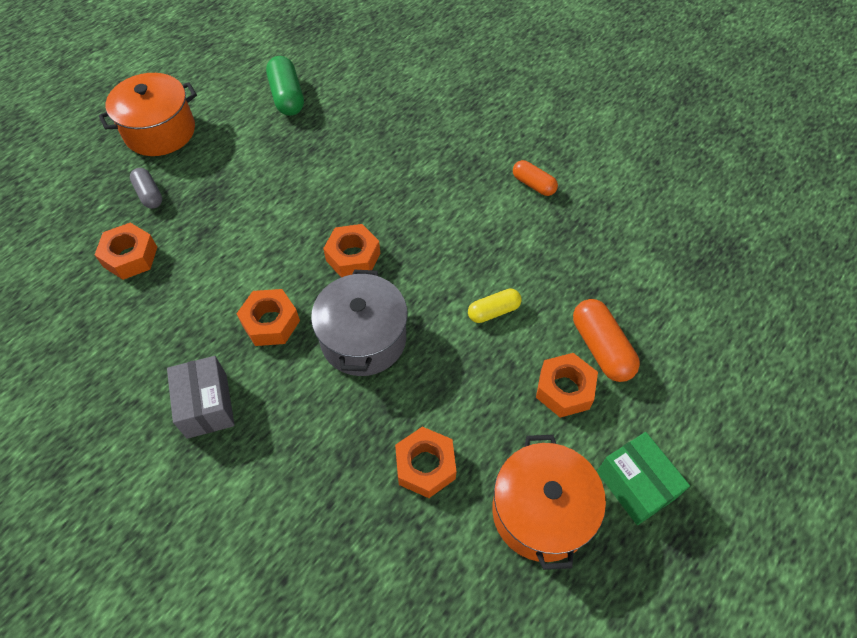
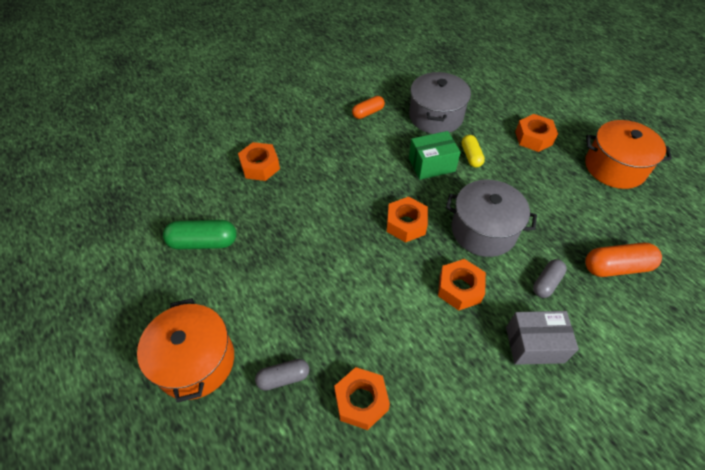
camera: 75 degrees left, 5 degrees down
orange nut [395,427,457,498] -> orange nut moved to [238,142,280,181]
orange capsule [573,299,640,382] -> orange capsule moved to [585,243,662,277]
green box [597,432,690,525] -> green box moved to [409,131,461,180]
none -> grey pot [409,72,471,134]
none -> grey capsule [533,259,567,298]

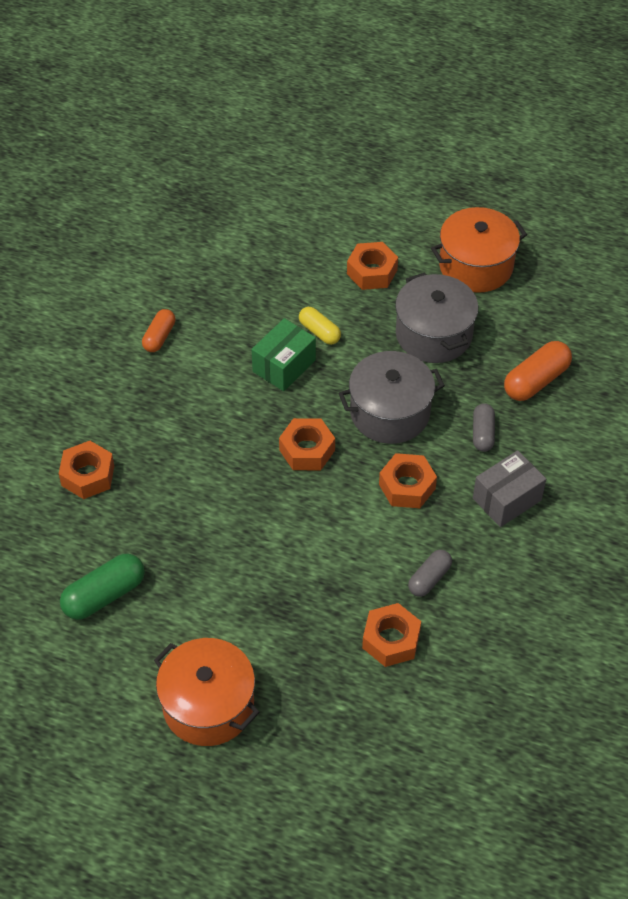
camera: 35 degrees left, 0 degrees up
grey capsule [255,359,309,391] -> grey capsule moved to [408,550,452,597]
grey pot [409,72,471,134] -> grey pot moved to [395,272,478,363]

